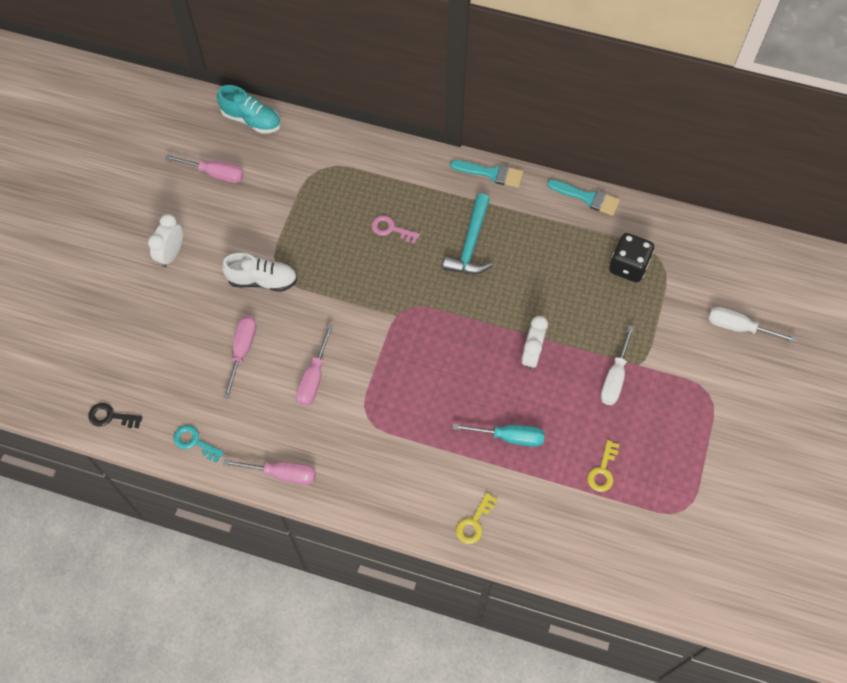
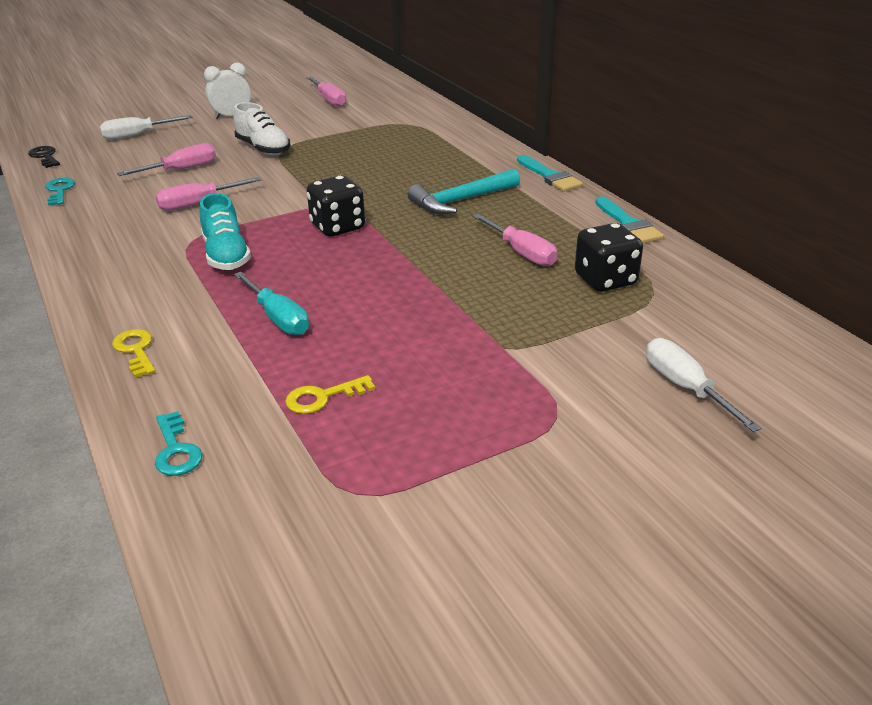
camera: 45 degrees right, 30 degrees down
turquoise shoe [217,85,281,134] -> turquoise shoe moved to [199,193,251,270]
pink screwdriver [223,459,316,485] -> pink screwdriver moved to [473,214,558,266]
pink key [371,215,420,244] -> none
yellow key [456,493,497,544] -> yellow key turned 75 degrees clockwise [112,329,156,378]
white clock [522,316,548,370] -> none
white screwdriver [601,325,634,405] -> white screwdriver moved to [100,115,193,140]
none -> turquoise key [155,411,202,476]
none -> black dice [307,176,365,237]

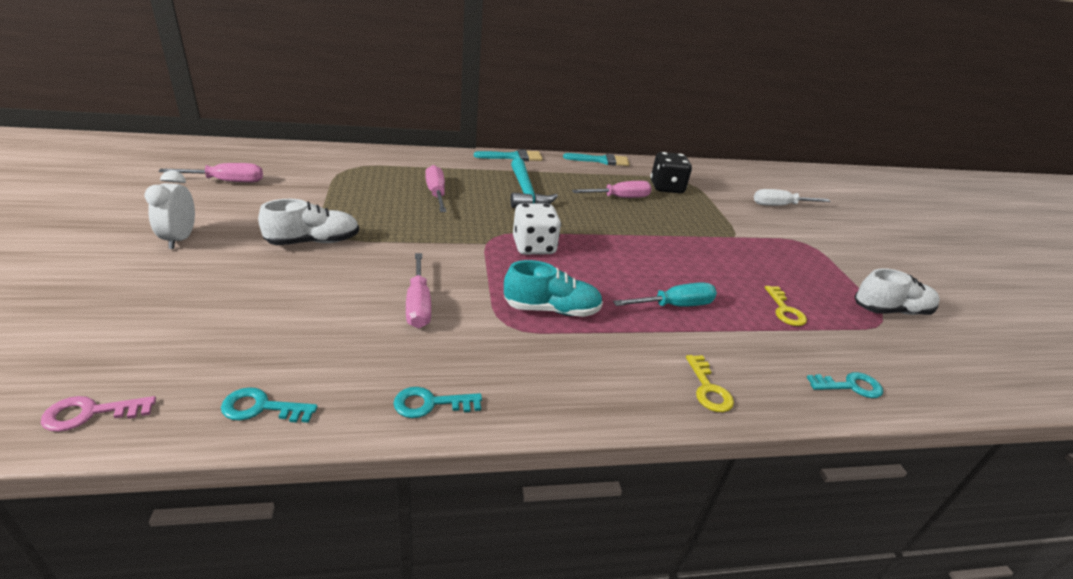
camera: 75 degrees left, 0 degrees up
black key [28,146,60,168] -> pink key [41,396,156,432]
white screwdriver [100,115,193,140] -> none
yellow key [112,329,156,378] -> yellow key turned 90 degrees counterclockwise [686,355,734,412]
pink screwdriver [117,143,216,176] -> pink screwdriver moved to [425,165,447,212]
black dice [307,176,365,237] -> white dice [513,203,561,255]
none -> turquoise key [393,387,482,418]
none -> white shoe [854,268,940,315]

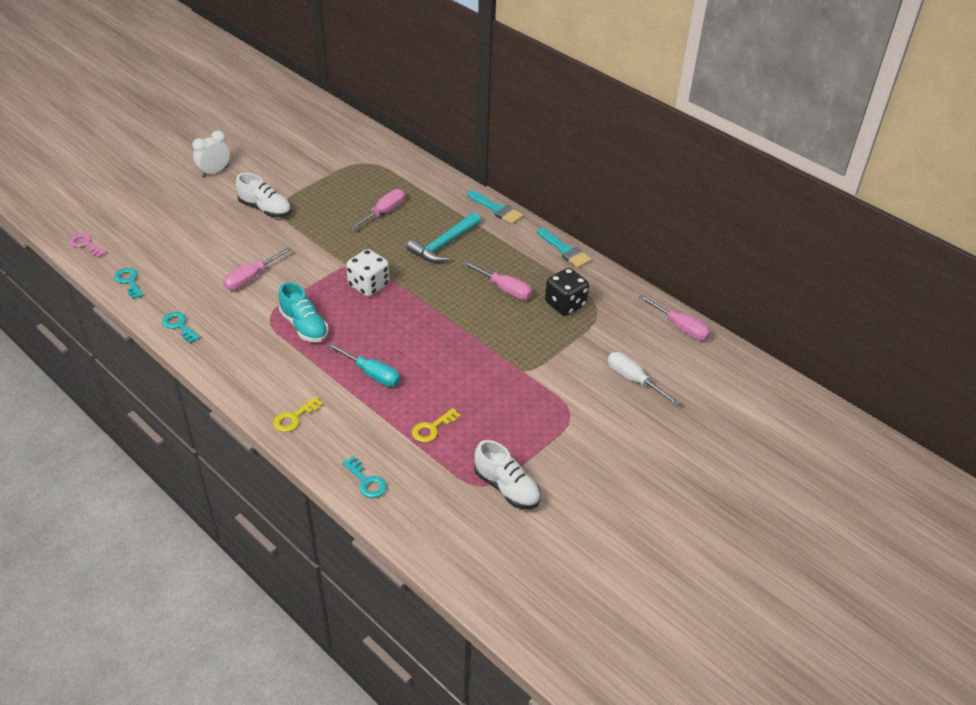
camera: 55 degrees right, 10 degrees up
pink screwdriver [159,163,263,182] -> pink screwdriver moved to [639,295,711,341]

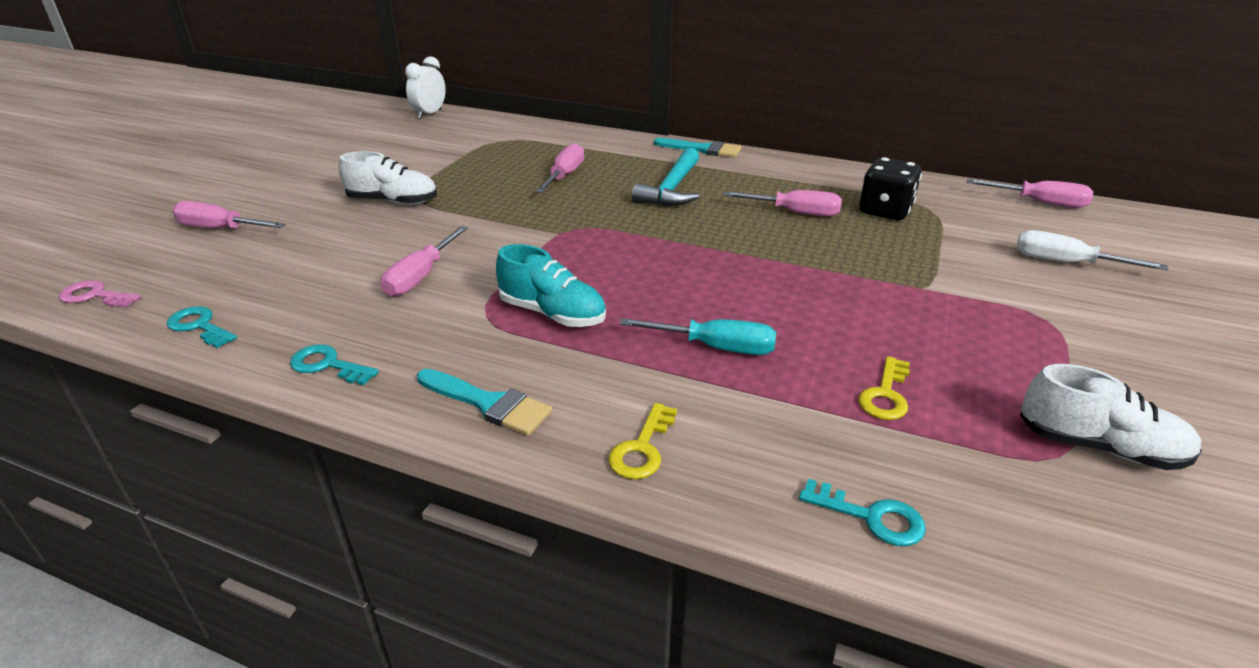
camera: 20 degrees left, 10 degrees down
white clock [192,130,230,177] -> white clock moved to [405,56,446,119]
white dice [346,249,390,297] -> none
turquoise brush [537,228,591,268] -> turquoise brush moved to [417,369,552,436]
none -> pink screwdriver [172,201,286,228]

